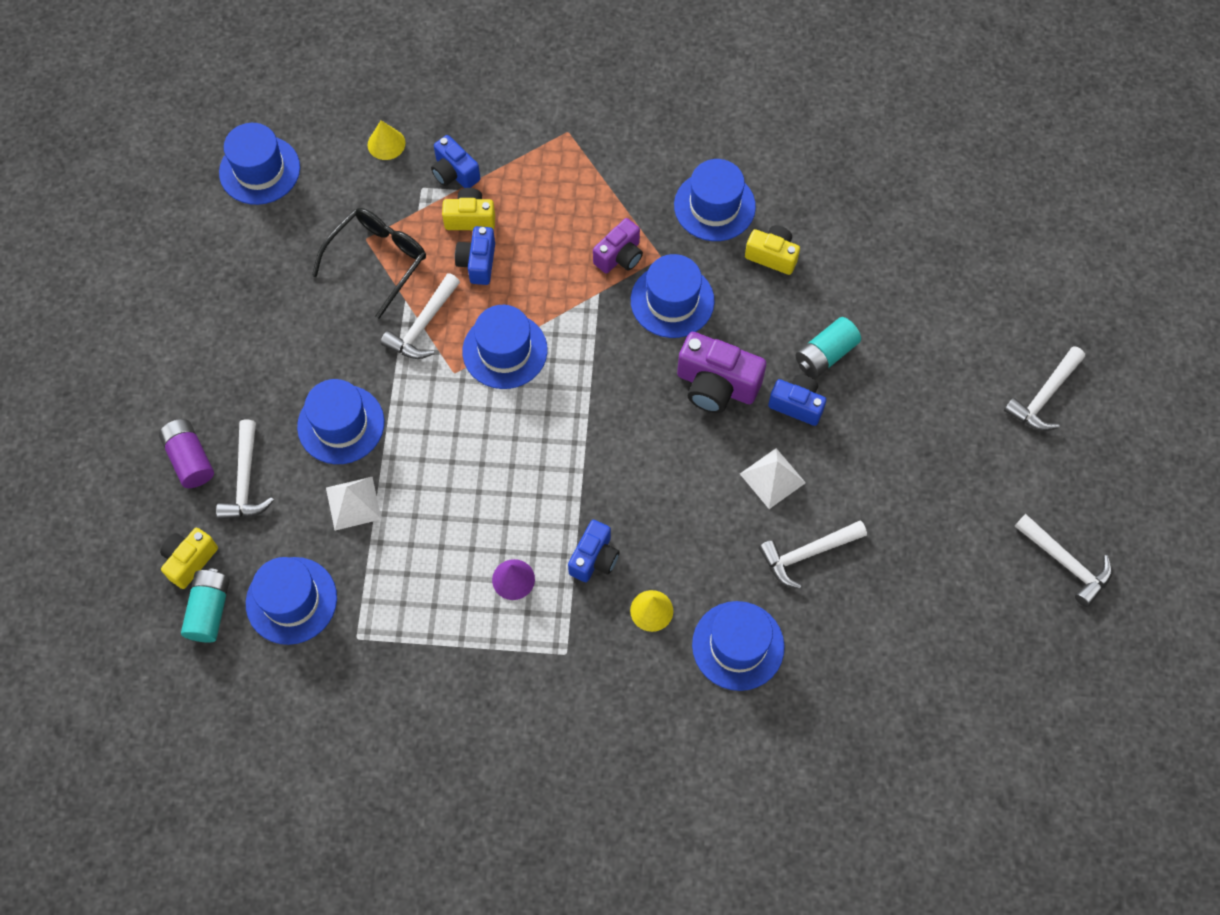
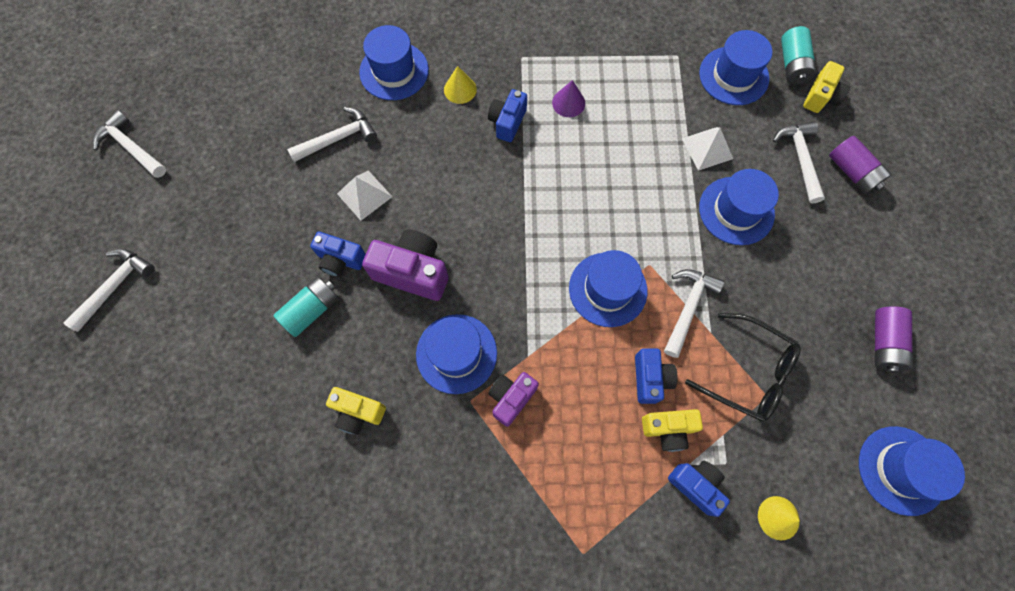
camera: 175 degrees right, 5 degrees up
black glasses [312,208,426,319] -> black glasses turned 90 degrees counterclockwise [685,313,801,422]
blue hat [674,159,756,241] -> none
none -> purple battery [875,306,913,373]

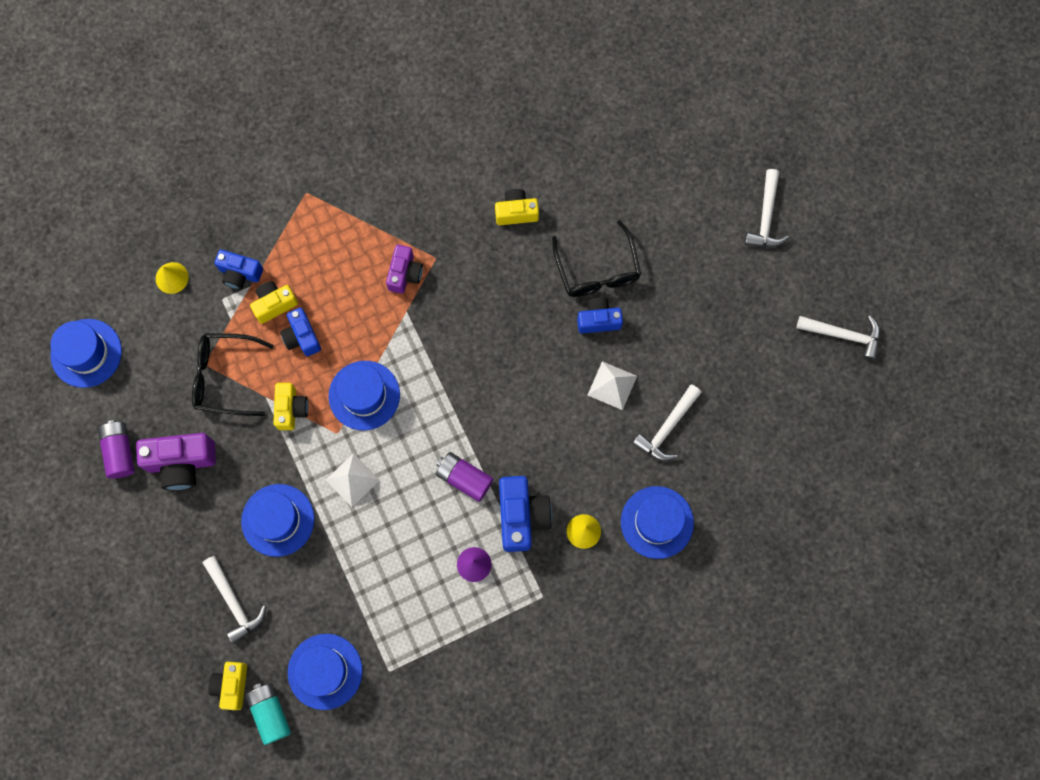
camera: 155 degrees right, 5 degrees up
turquoise battery [273,276,339,337] -> black glasses [552,220,641,297]
purple camera [362,229,449,301] -> purple camera moved to [136,433,216,490]
blue hat [416,314,497,394] -> none
blue camera [488,89,527,142] -> blue camera [499,476,552,552], size x1.57
white hammer [664,269,724,358] -> yellow camera [273,383,308,430]
white pyramid [682,127,733,171] -> white pyramid moved to [326,453,380,507]
purple battery [829,136,892,194] -> purple battery moved to [436,452,493,502]

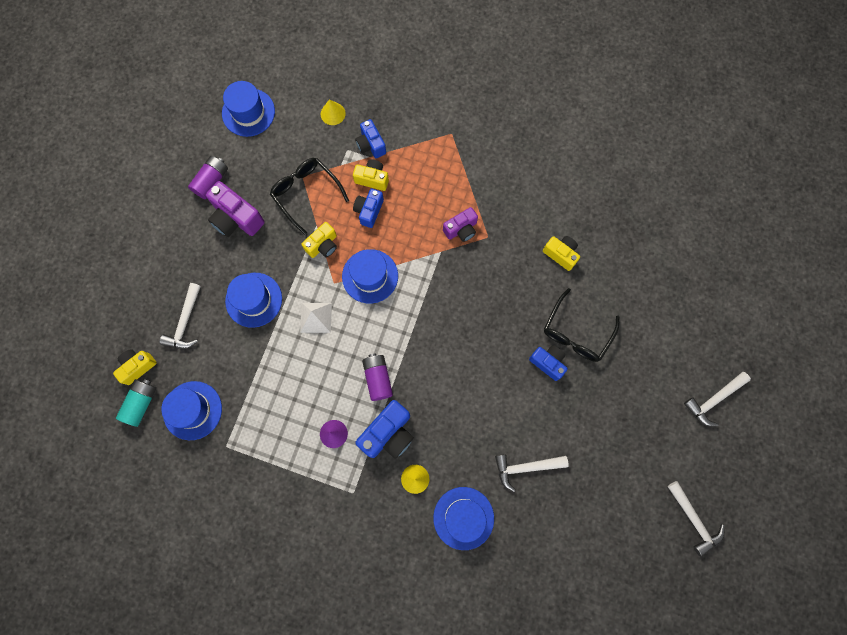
camera: 45 degrees right, 0 degrees up
white pyramid [588,361,637,410] -> none

